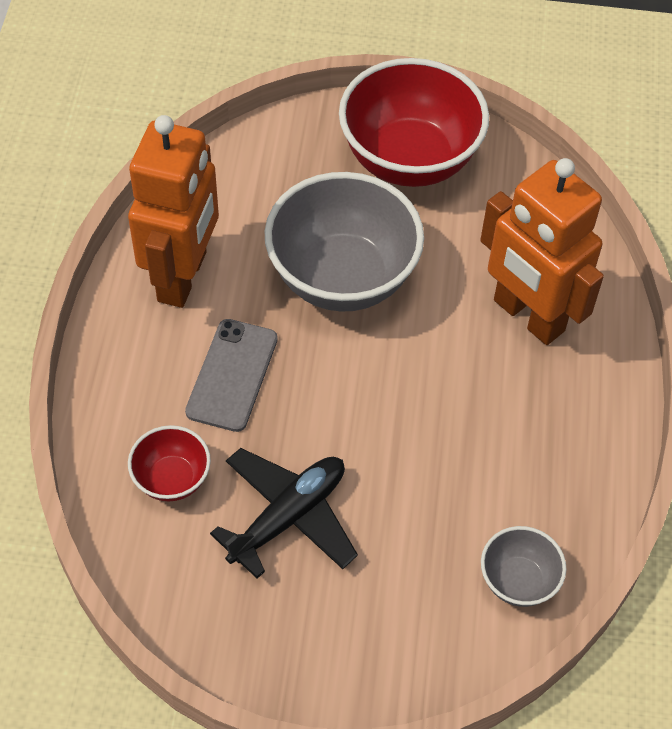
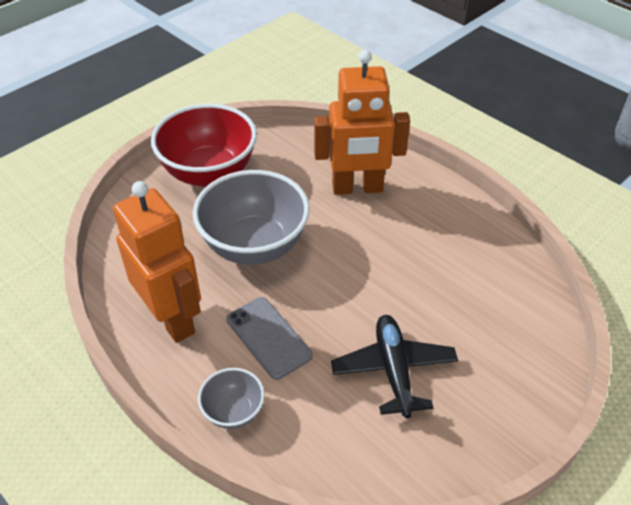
camera: 50 degrees left, 10 degrees down
red bowl [128,425,211,501] -> none
grey bowl [481,526,567,607] -> grey bowl moved to [198,368,265,429]

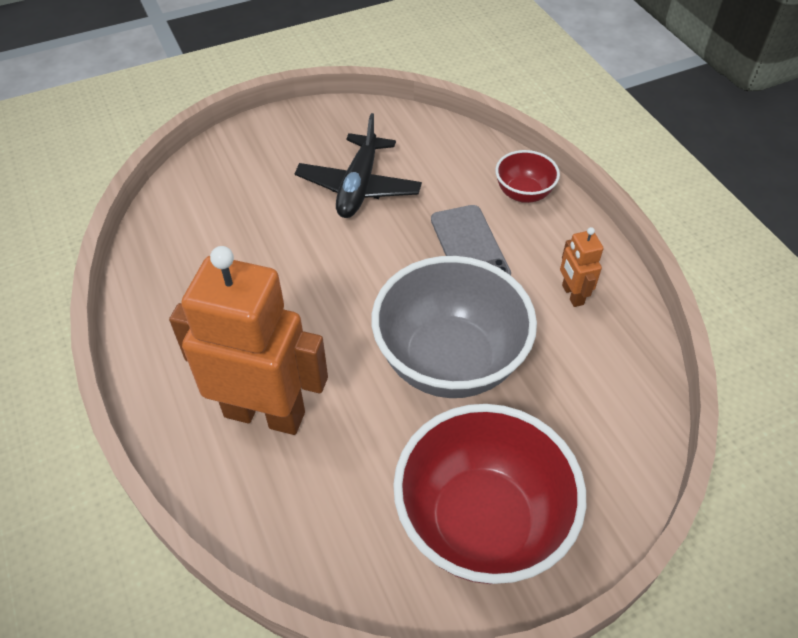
camera: 160 degrees left, 5 degrees up
orange robot [113,181,201,343] -> orange robot [560,227,604,307], size x0.44
grey bowl [198,368,265,429] -> red bowl [495,150,560,203]

